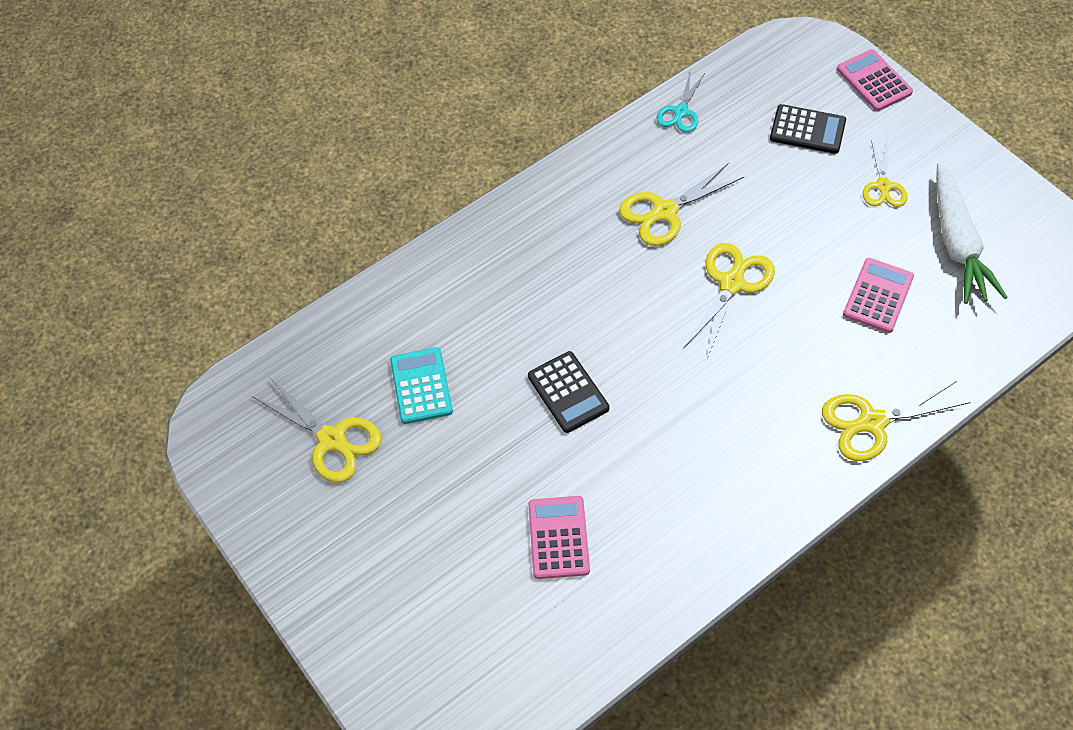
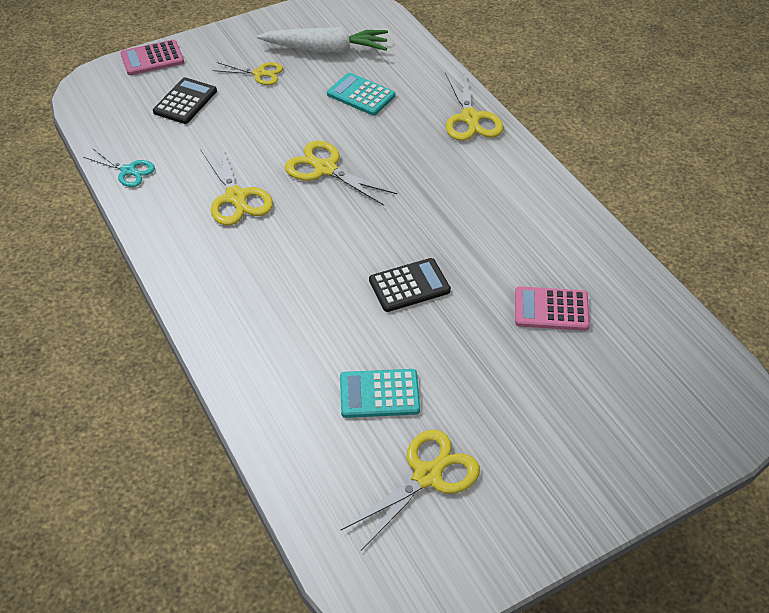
camera: 85 degrees left, 10 degrees down
pink calculator [843,258,914,333] -> turquoise calculator [327,73,395,116]

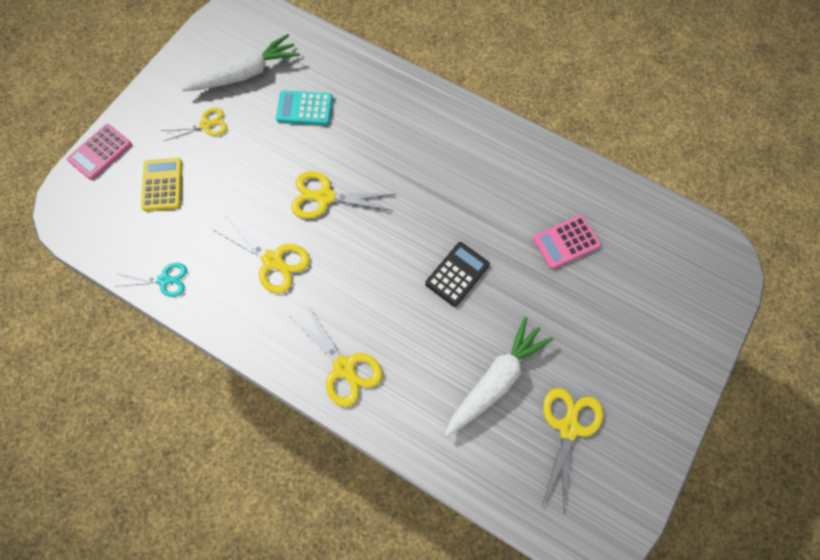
camera: 30 degrees left, 20 degrees up
black calculator [153,77,217,124] -> yellow calculator [141,158,182,211]
turquoise calculator [340,369,420,418] -> white carrot [445,317,553,437]
yellow scissors [445,69,504,141] -> yellow scissors moved to [291,305,382,407]

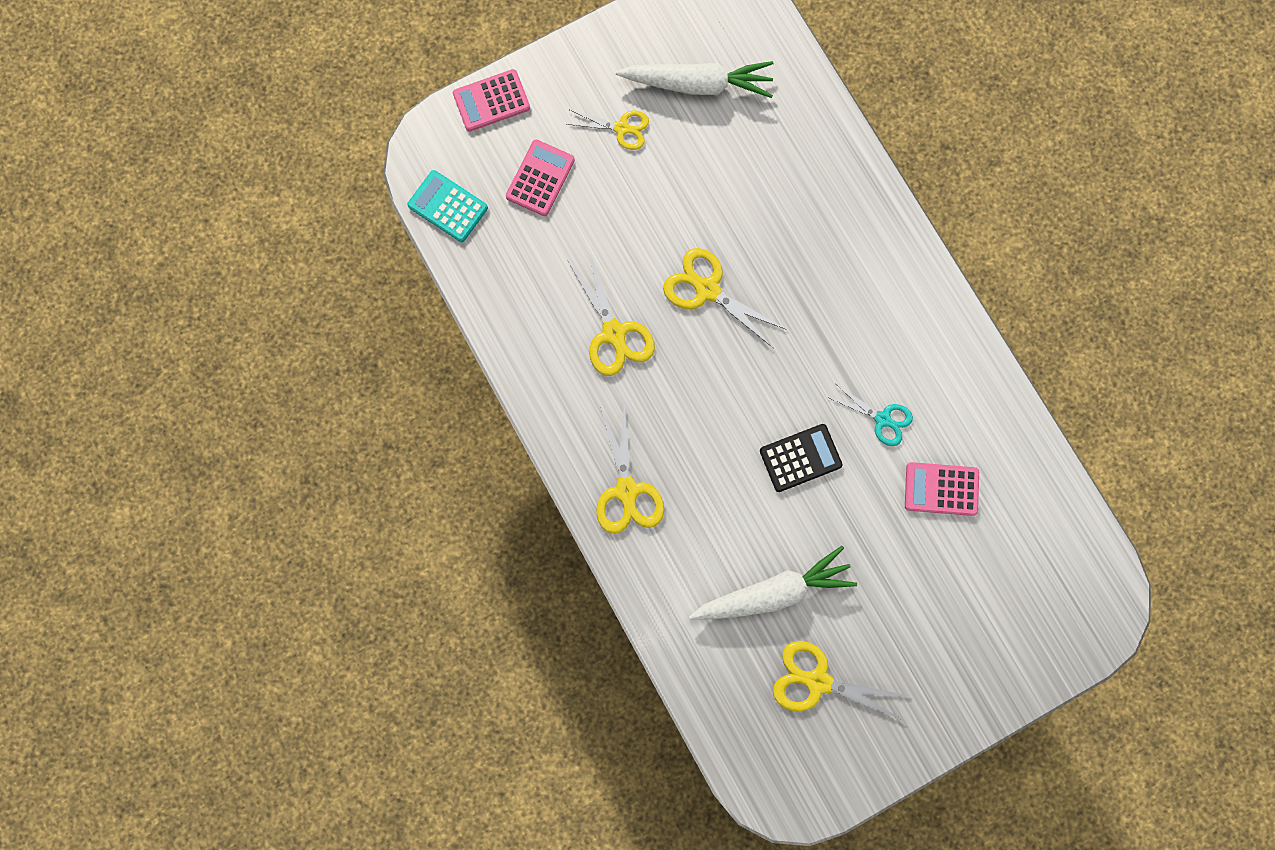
camera: 30 degrees right, 10 degrees up
turquoise scissors [115,263,187,297] -> turquoise scissors moved to [830,384,913,446]
yellow calculator [141,158,182,211] -> pink calculator [506,139,575,216]
turquoise calculator [276,90,333,125] -> turquoise calculator moved to [407,170,488,242]
yellow scissors [542,388,603,512] -> yellow scissors turned 120 degrees counterclockwise [773,641,908,721]

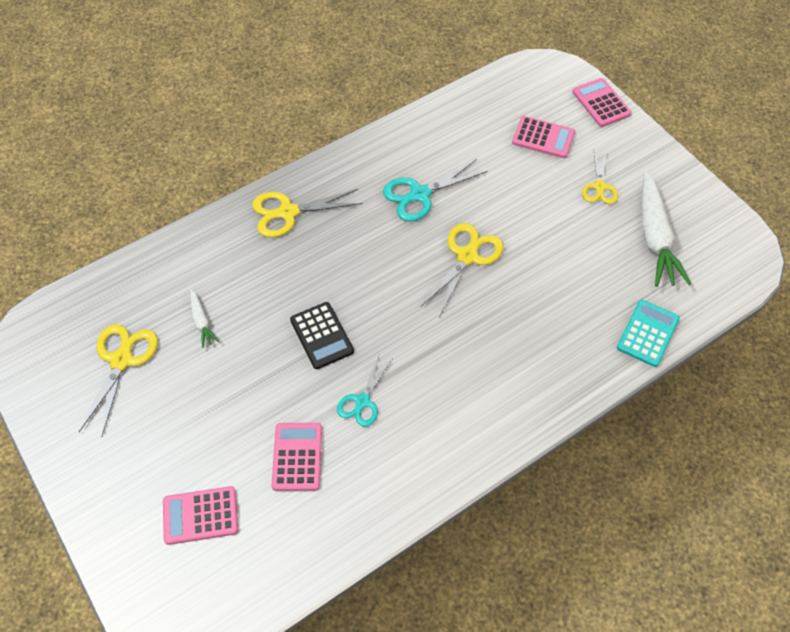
camera: 85 degrees right, 20 degrees down
turquoise calculator [407,170,488,242] -> turquoise calculator moved to [617,300,680,367]
yellow scissors [569,251,655,376] -> turquoise scissors [383,159,488,222]
white carrot [689,546,857,620] -> white carrot [190,289,219,348], size x0.47
none -> pink calculator [163,486,238,545]

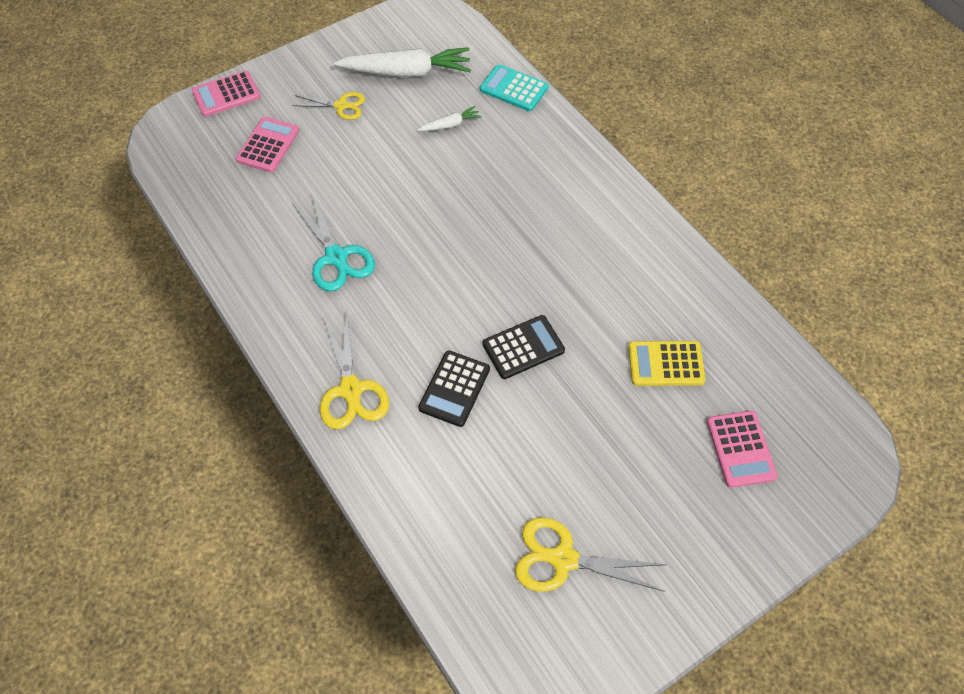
camera: 90 degrees left, 0 degrees up
white carrot [190,289,219,348] -> white carrot moved to [417,106,482,131]
pink calculator [271,423,322,491] -> yellow calculator [628,341,705,386]
turquoise scissors [337,356,392,427] -> none
yellow scissors [420,223,504,317] -> none
none -> black calculator [418,351,490,427]

